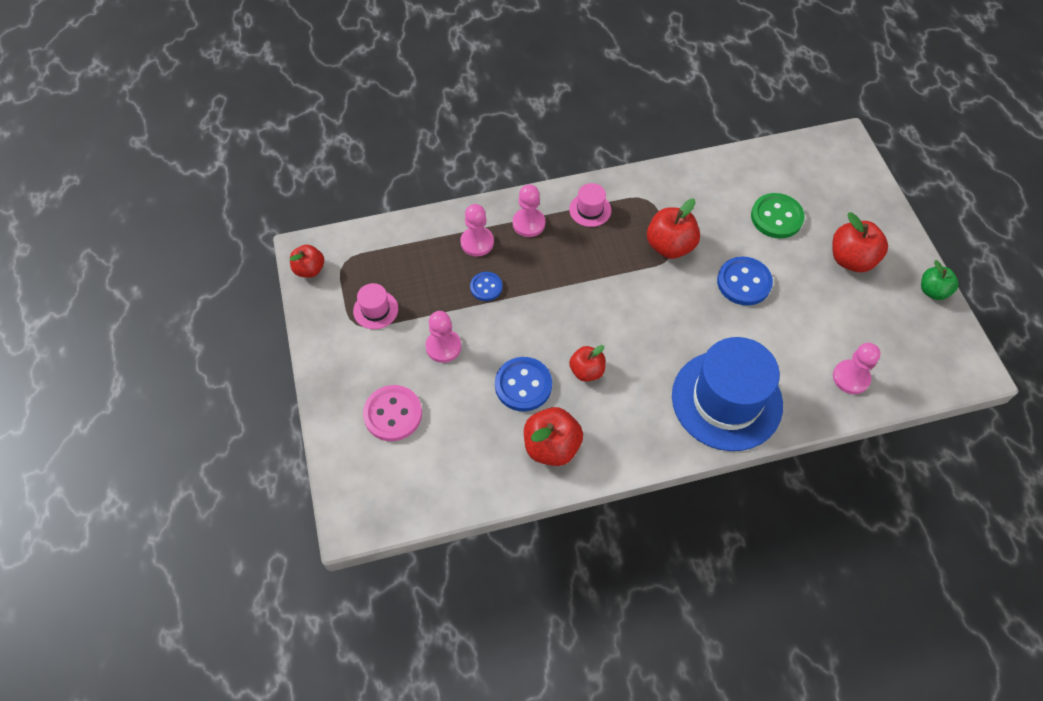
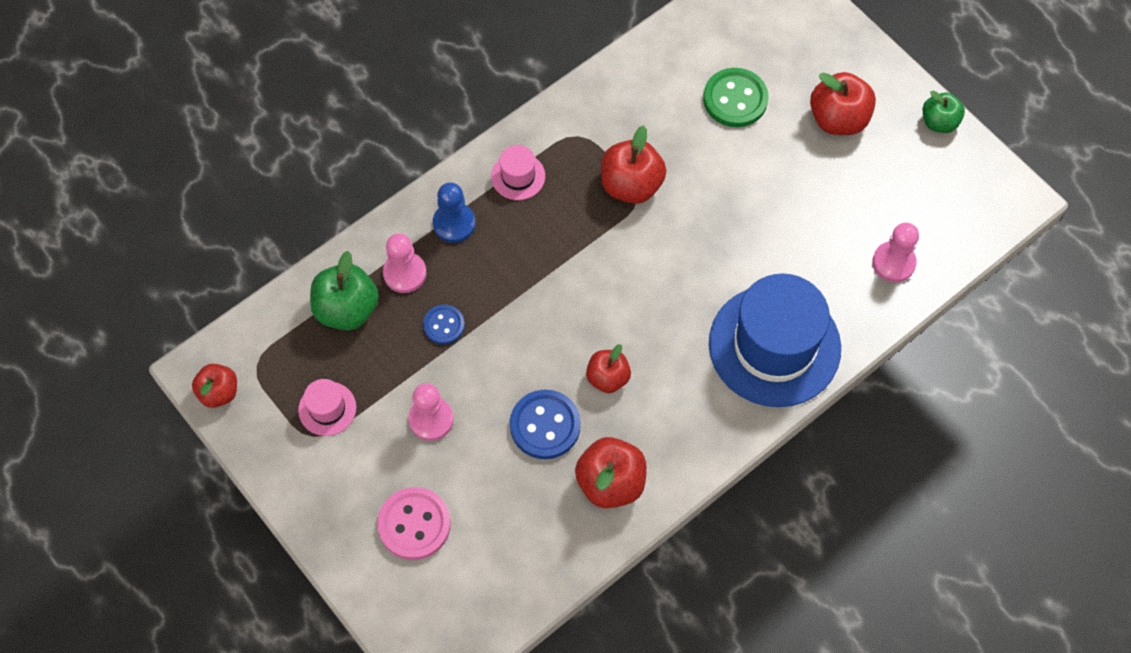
camera: 25 degrees left, 5 degrees up
pink pawn [512,184,545,237] -> blue pawn [433,182,476,243]
blue button [717,256,773,305] -> none
none -> green apple [310,251,379,331]

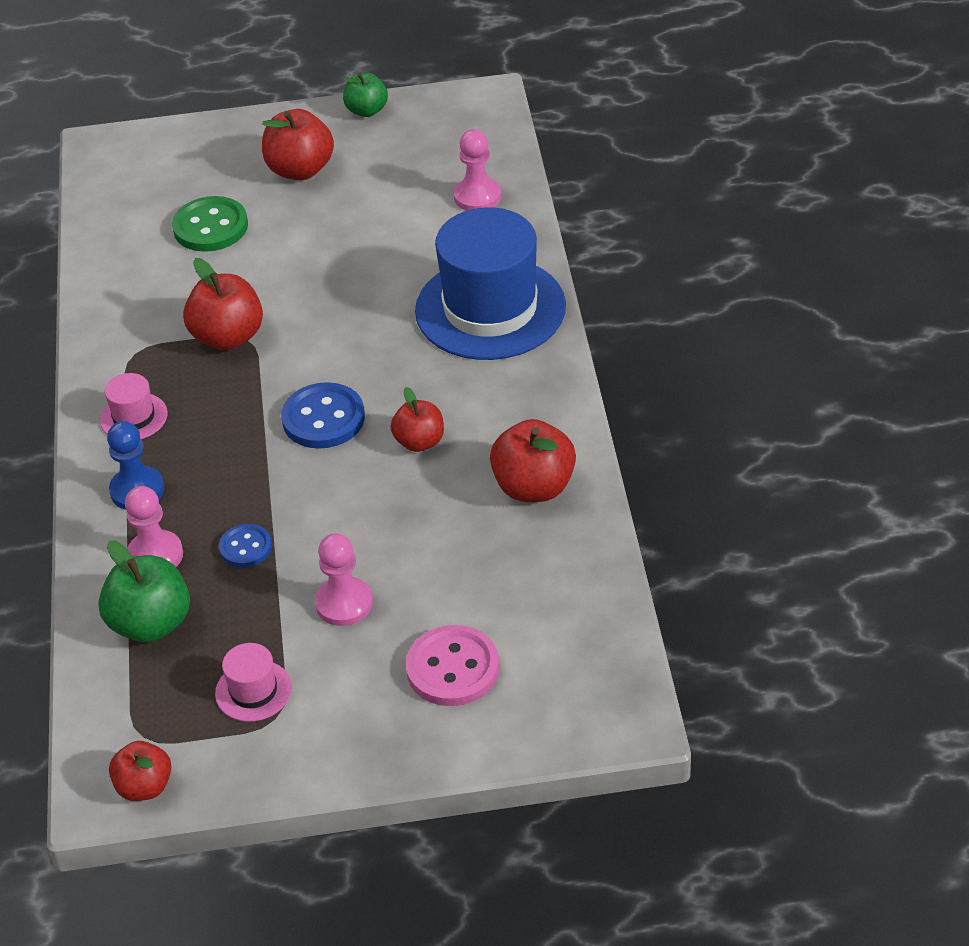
camera: 55 degrees left, 20 degrees down
blue button [510,390,581,459] -> blue button moved to [281,382,365,449]

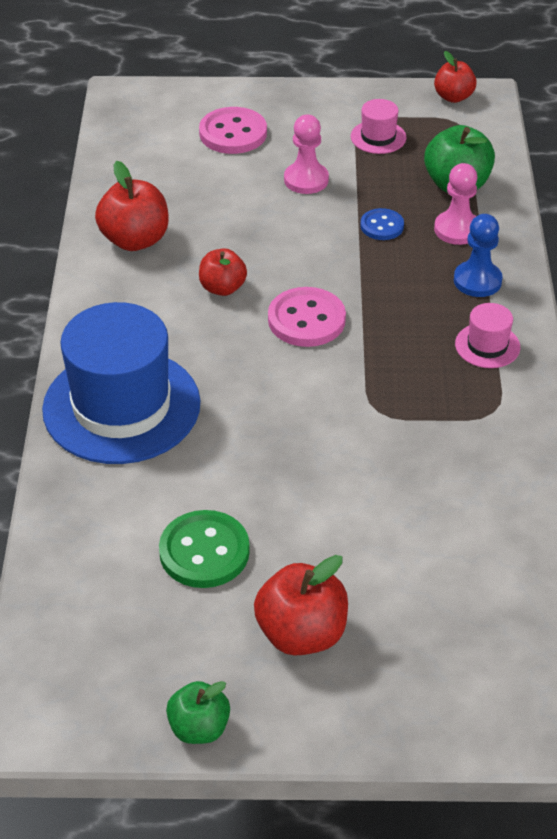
camera: 175 degrees left, 0 degrees up
green button [172,196,248,252] -> green button moved to [159,510,250,588]
red apple [183,258,263,350] -> none
blue button [281,382,365,449] -> pink button [268,287,346,347]
pink pawn [454,129,501,211] -> none

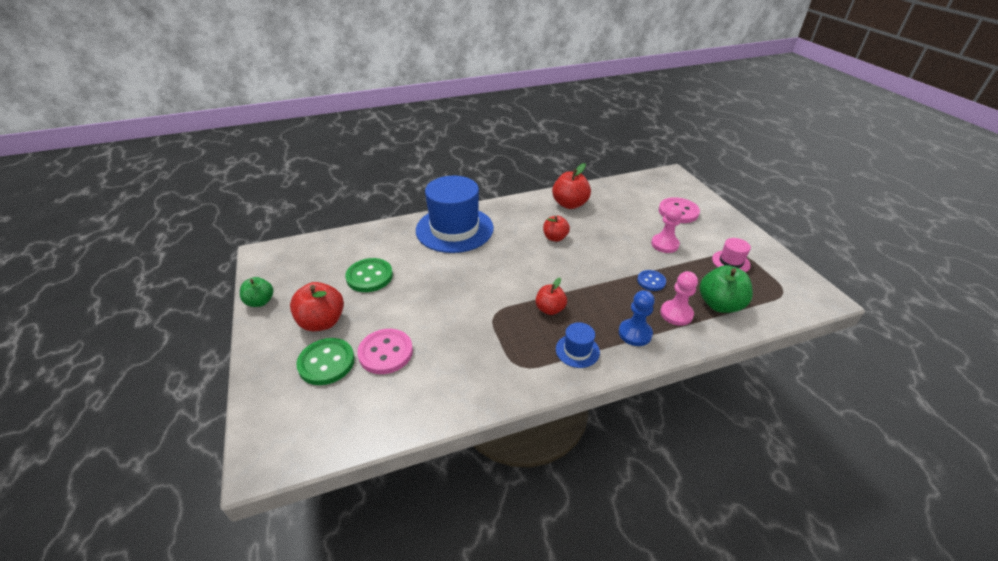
camera: 70 degrees right, 5 degrees down
pink button [268,287,346,347] -> pink button moved to [357,329,413,374]
red apple [434,51,477,103] -> red apple moved to [535,278,567,315]
pink hat [455,303,520,368] -> blue hat [556,322,600,368]
none -> green button [296,338,355,385]

